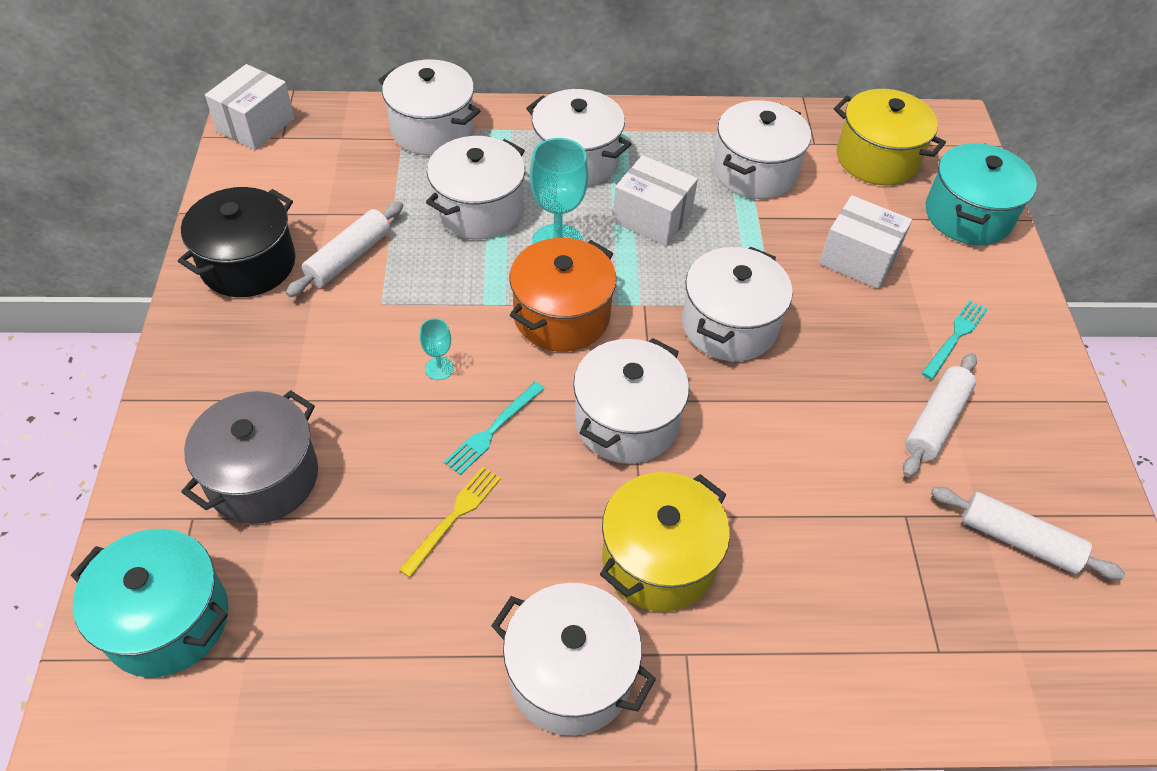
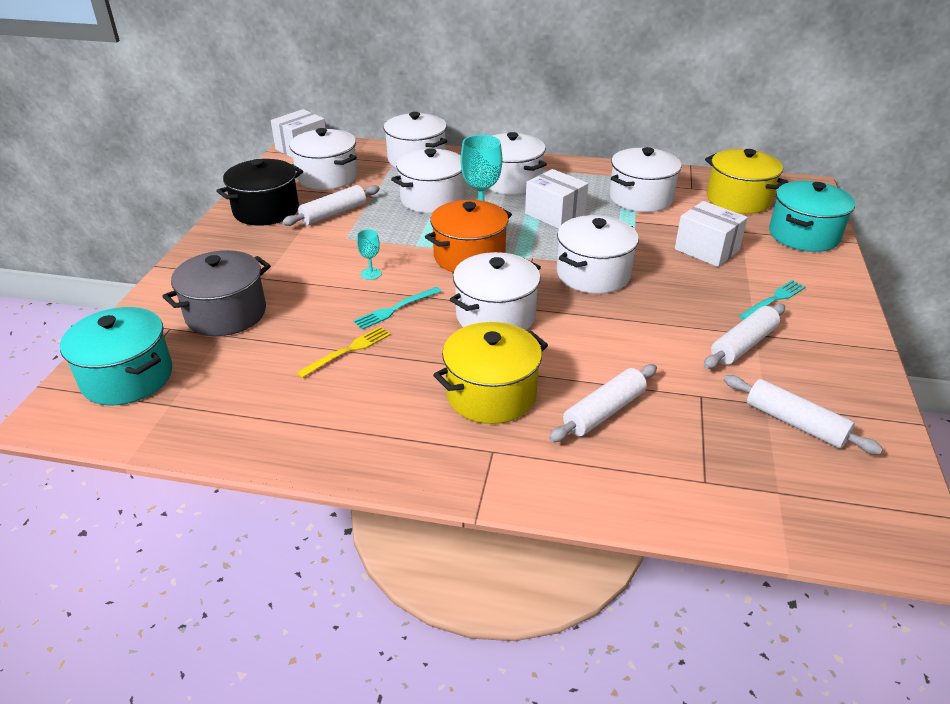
camera: 15 degrees right, 15 degrees down
white pot [491,583,656,736] -> white pot moved to [290,128,358,190]
none -> white rolling pin [549,364,657,442]

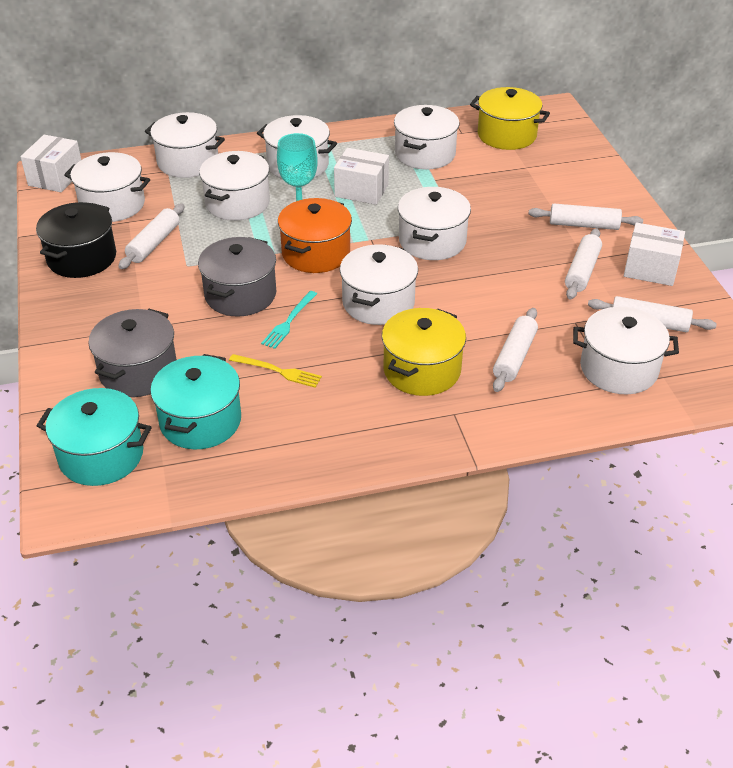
camera: 25 degrees left, 5 degrees up
yellow fork [296,327,391,378] -> yellow fork turned 90 degrees clockwise [229,354,322,388]
turquoise goblet [357,229,382,280] -> grey pot [198,237,276,317]
white box [675,201,748,267] -> white box moved to [624,222,685,286]
turquoise fork [739,280,806,320] -> white rolling pin [529,204,643,230]
turquoise pot [769,181,855,252] -> turquoise pot moved to [150,354,241,449]
none -> white pot [573,307,679,394]

